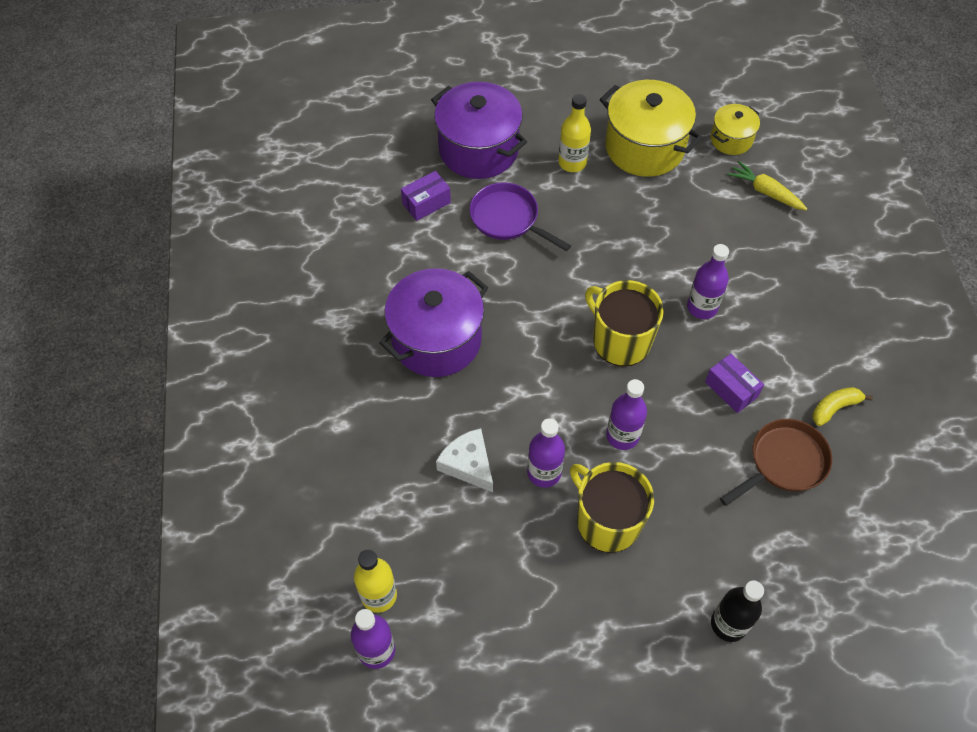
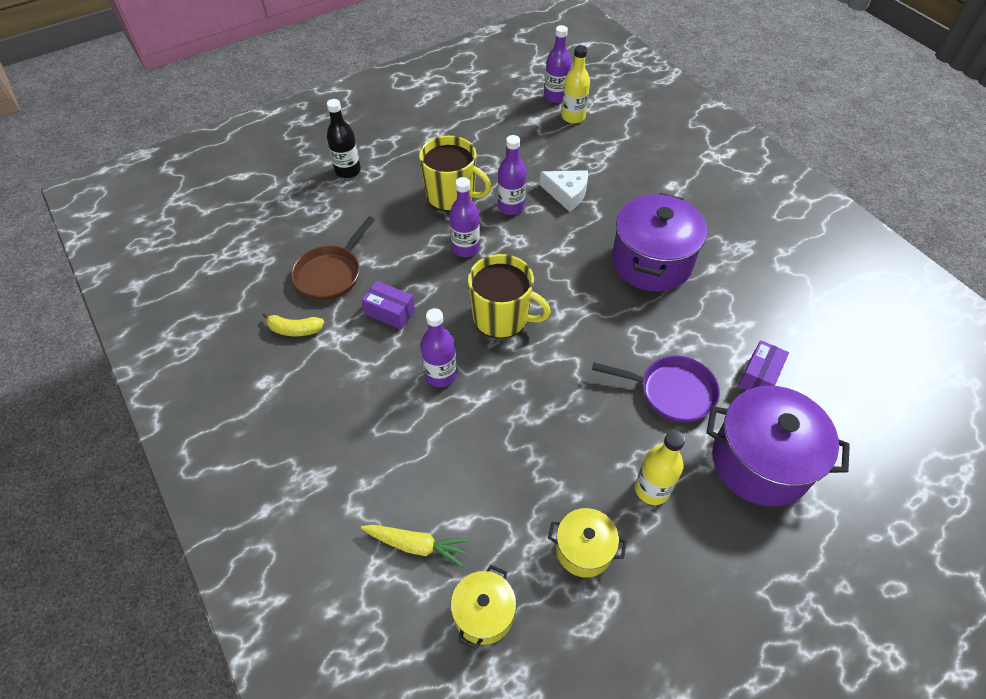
camera: 155 degrees right, 5 degrees down
yellow pot [600,80,703,177] -> yellow pot [548,508,627,578], size x0.54
yellow banana [812,387,873,426] -> yellow banana turned 60 degrees clockwise [263,312,324,336]

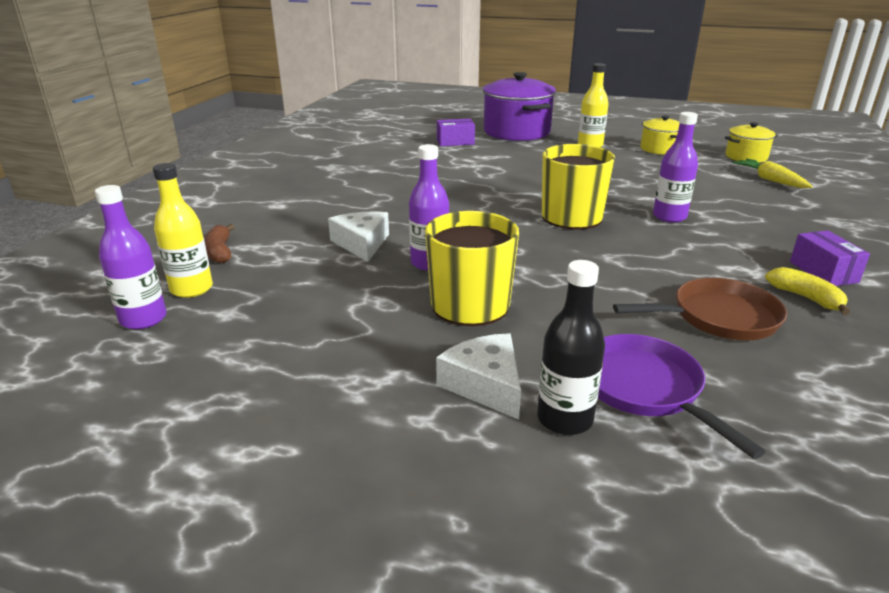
camera: 130 degrees left, 25 degrees down
purple box [362,281,415,329] -> purple box moved to [790,230,870,286]
purple bottle [449,177,480,257] -> none
purple pan [592,356,720,423] -> purple pan moved to [598,334,766,459]
purple pot [612,193,707,292] -> none
none -> brown banana [204,224,234,264]
none -> white cheese [436,333,521,420]

